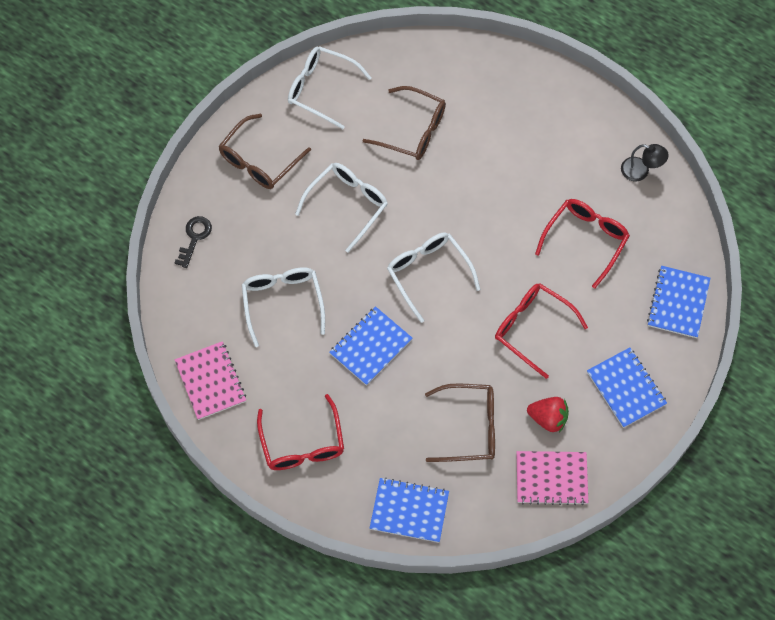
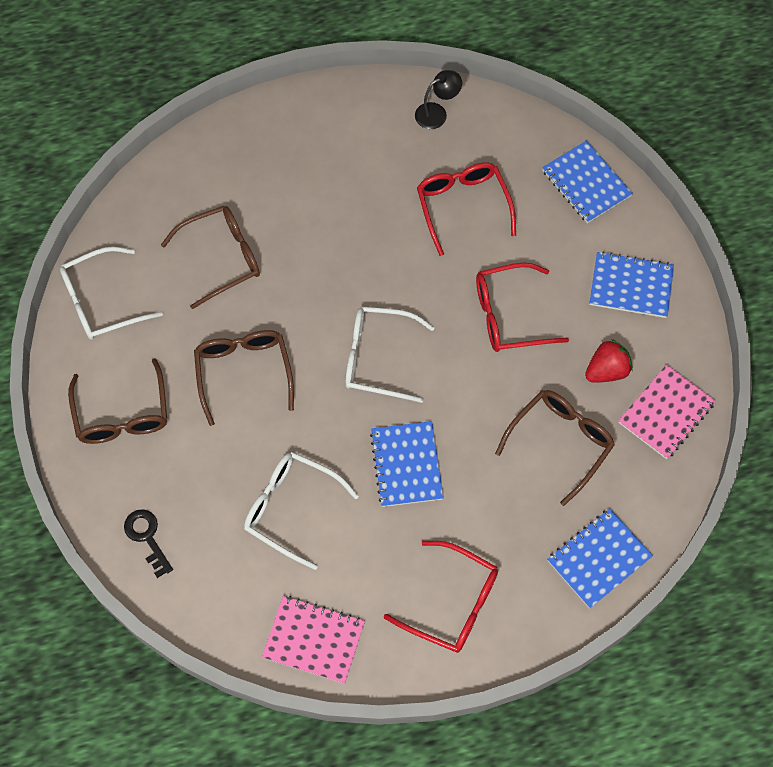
camera: 50 degrees left, 0 degrees up
white glasses [295,163,388,253] -> brown glasses [194,330,294,426]

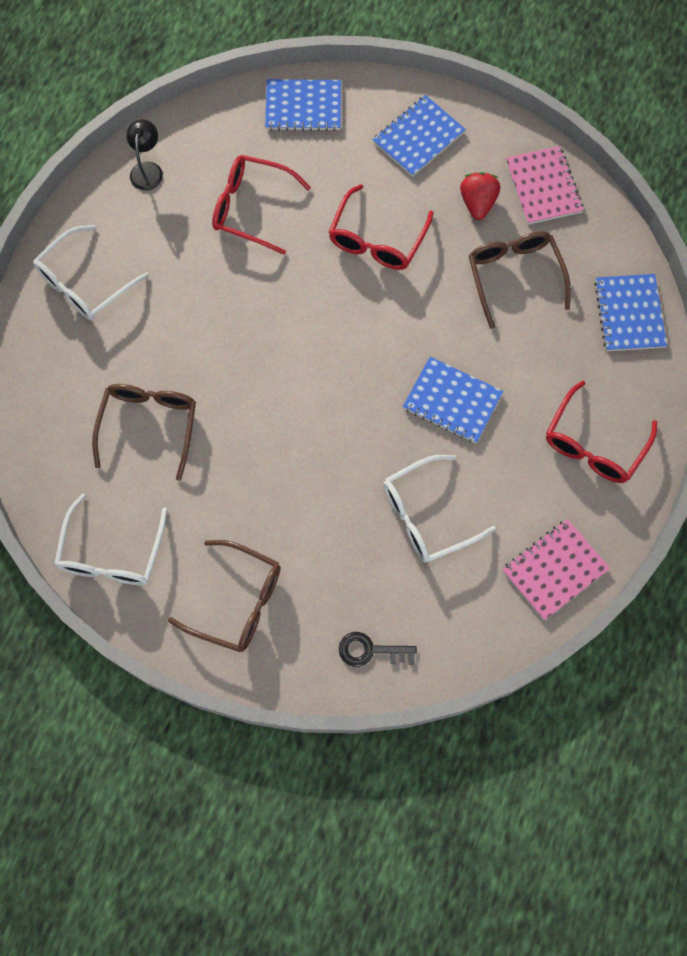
camera: 55 degrees left, 5 degrees up
brown glasses [194,330,294,426] -> none
white glasses [345,307,434,403] -> white glasses moved to [33,225,149,320]
red glasses [384,541,498,653] -> red glasses turned 150 degrees clockwise [546,381,657,483]

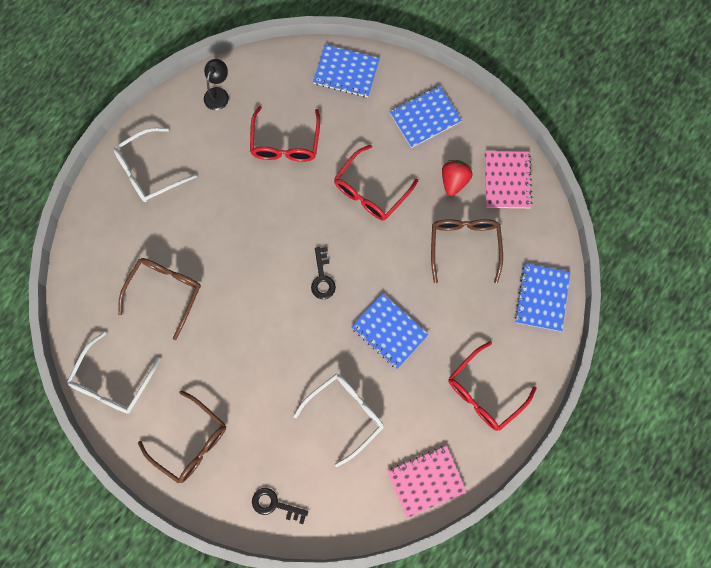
camera: 15 degrees right, 5 degrees up
red glasses [212,155,311,255] -> red glasses turned 120 degrees counterclockwise [250,106,320,162]
white glasses [384,455,496,563] -> white glasses turned 150 degrees clockwise [293,374,384,467]
none -> black key [311,247,336,299]

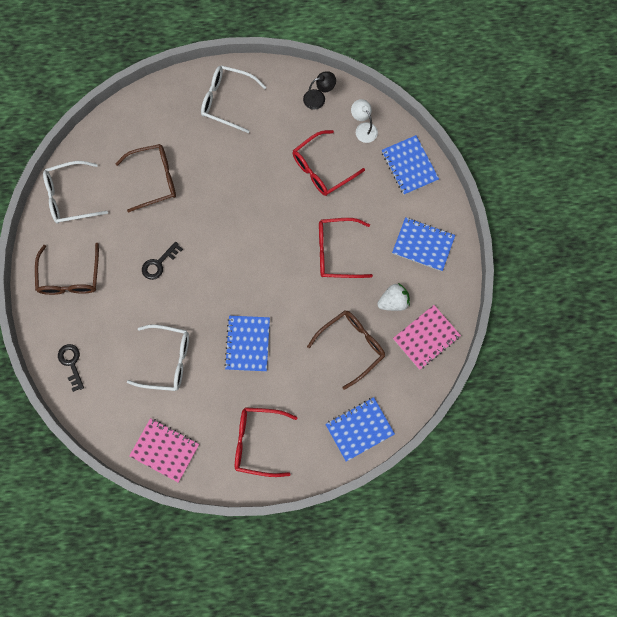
camera: 50 degrees right, 0 degrees up
black key [311,247,336,299] -> black key moved to [142,242,183,280]
red strawberry [442,160,472,196] -> white strawberry [377,283,410,311]
none -> white lamp [351,99,378,143]

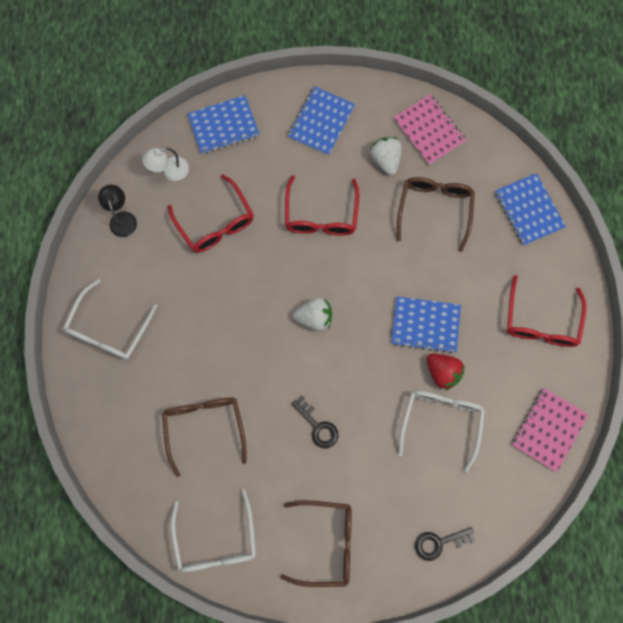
camera: 85 degrees left, 0 degrees up
brown glasses [307,310,385,390] -> brown glasses turned 45 degrees clockwise [397,177,475,252]
none -> white strawberry [293,297,332,331]
none -> red strawberry [427,353,464,391]

